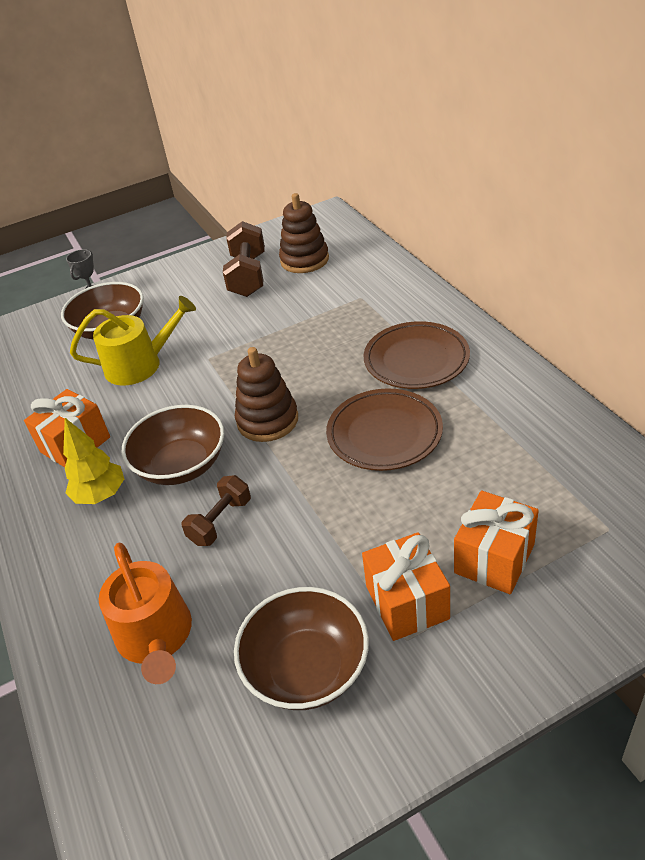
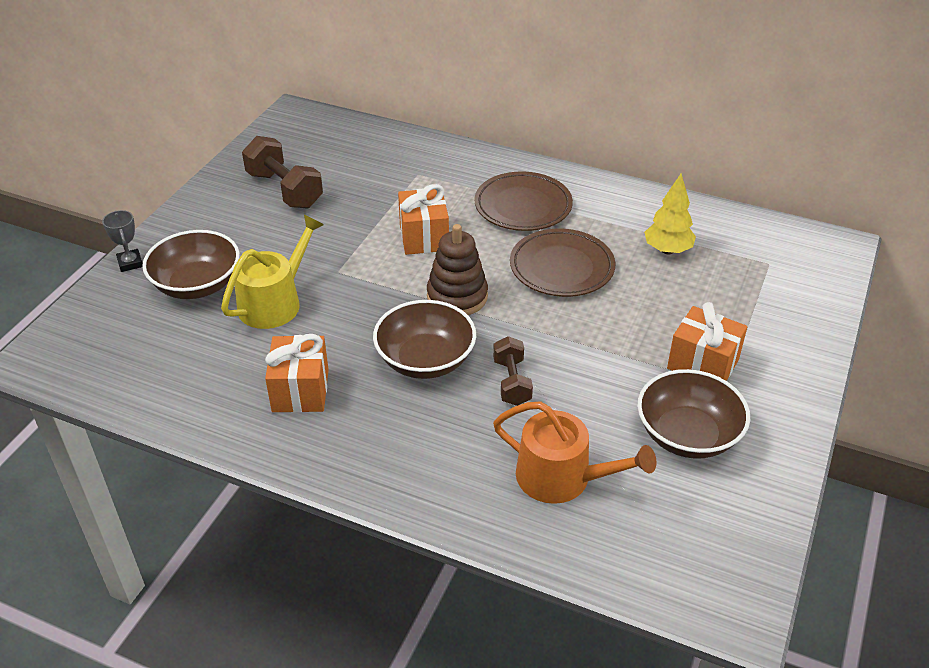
camera: 45 degrees left, 0 degrees up
yellow tree [63,418,124,504] -> yellow tree moved to [644,174,696,255]
brown stacking toy [279,193,329,273] -> none
orange gift [454,491,539,594] -> orange gift moved to [398,184,449,255]

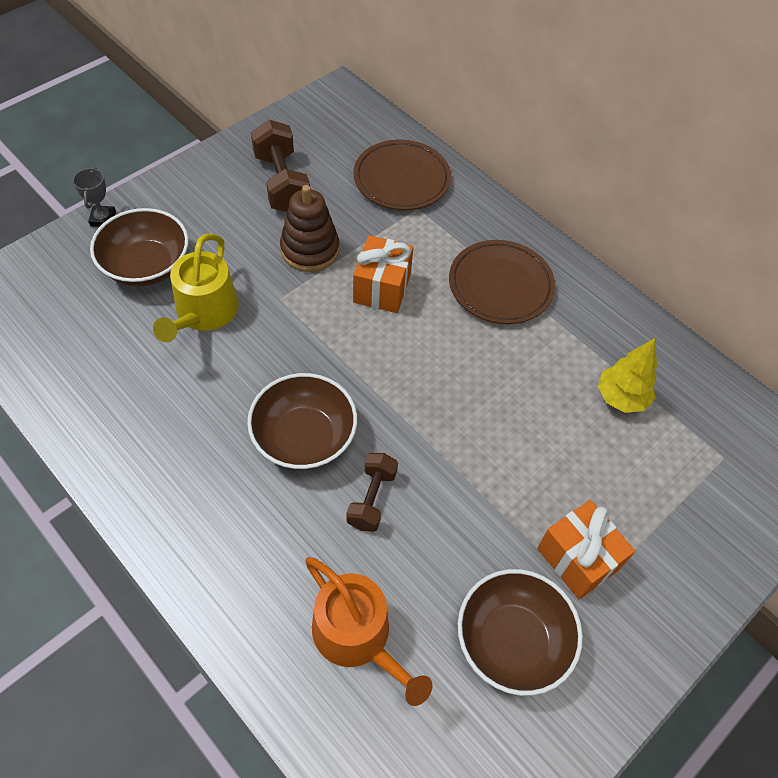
camera: 20 degrees right, 15 degrees up
yellow watering can [221,215,324,329] -> yellow watering can turned 135 degrees clockwise [153,233,239,342]
orange gift [265,334,329,413] -> none
brown stacking toy [427,224,488,315] -> brown stacking toy moved to [280,185,339,272]
brown plate [510,229,615,297] -> brown plate moved to [354,140,451,210]

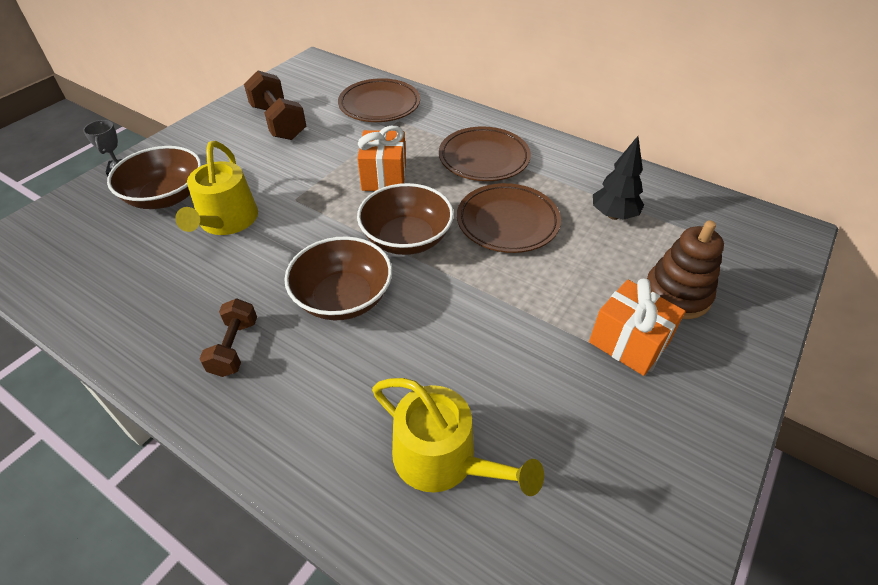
camera: 10 degrees left, 10 degrees down
brown stacking toy [280,185,339,272] -> brown stacking toy moved to [647,220,724,319]
orange watering can [305,557,432,706] -> yellow watering can [372,378,544,496]
brown dumbbell [346,453,398,532] -> brown dumbbell moved to [199,298,257,377]
brown bowl [458,569,583,696] -> brown bowl moved to [357,183,454,255]
yellow tree [598,338,657,413] -> black tree [593,136,644,220]
none -> brown plate [457,183,561,253]

